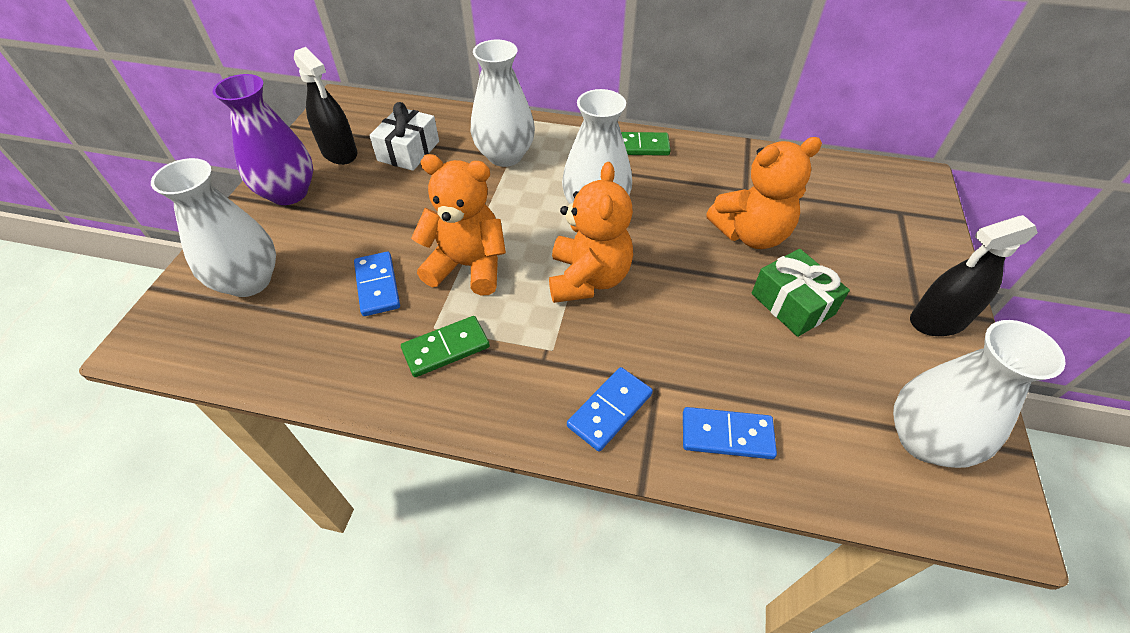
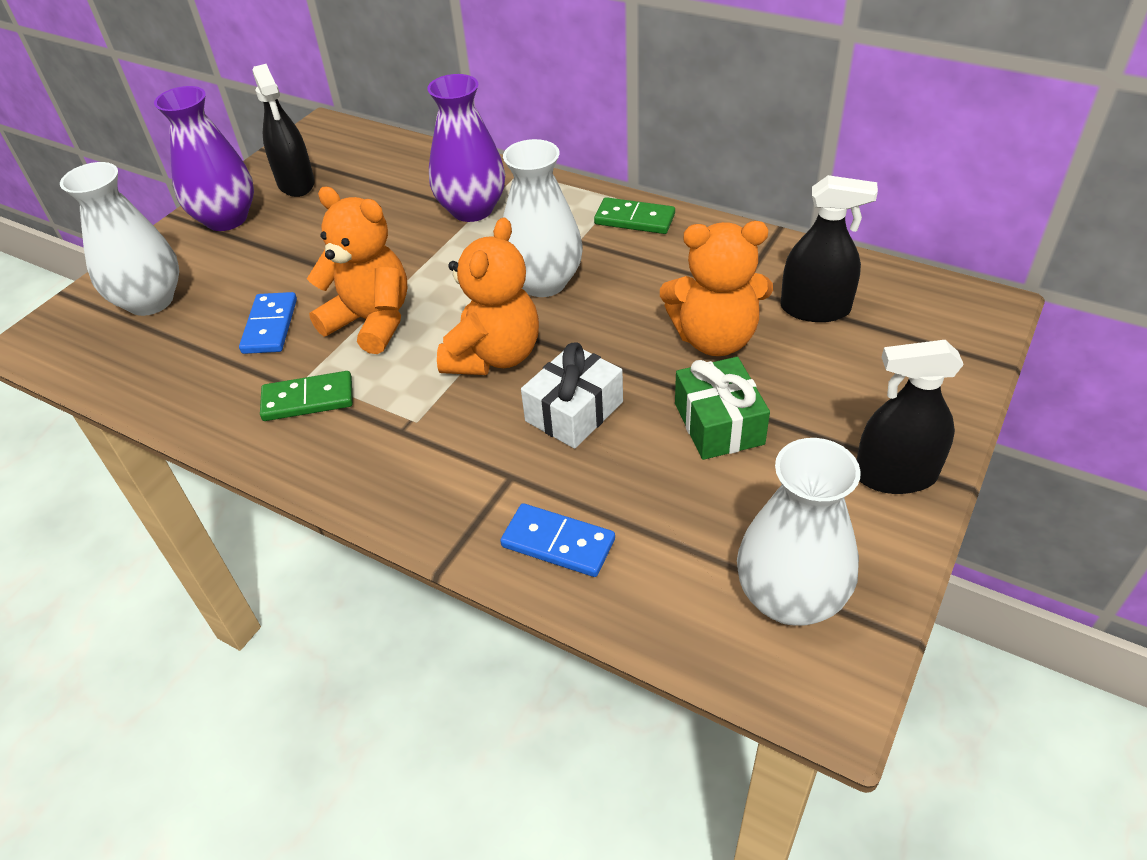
camera: 20 degrees right, 5 degrees down
white gift [369,102,439,171] -> white gift moved to [521,342,623,449]
white vase [471,40,535,167] -> purple vase [427,74,505,222]
blue domino [567,367,653,451] -> none
none -> black spray bottle [781,175,878,322]

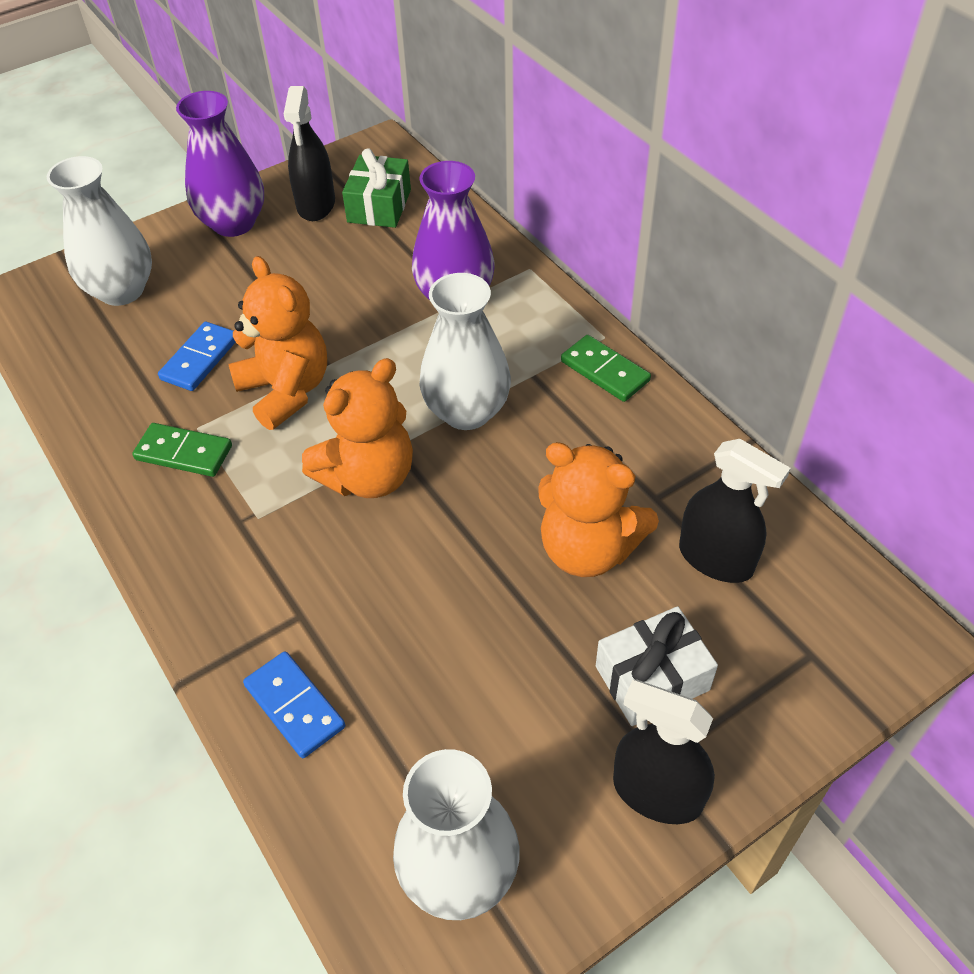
camera: 25 degrees right, 5 degrees up
white gift [521,342,623,449] -> white gift moved to [596,606,718,726]
green gift [675,357,770,460] -> green gift moved to [342,148,411,228]

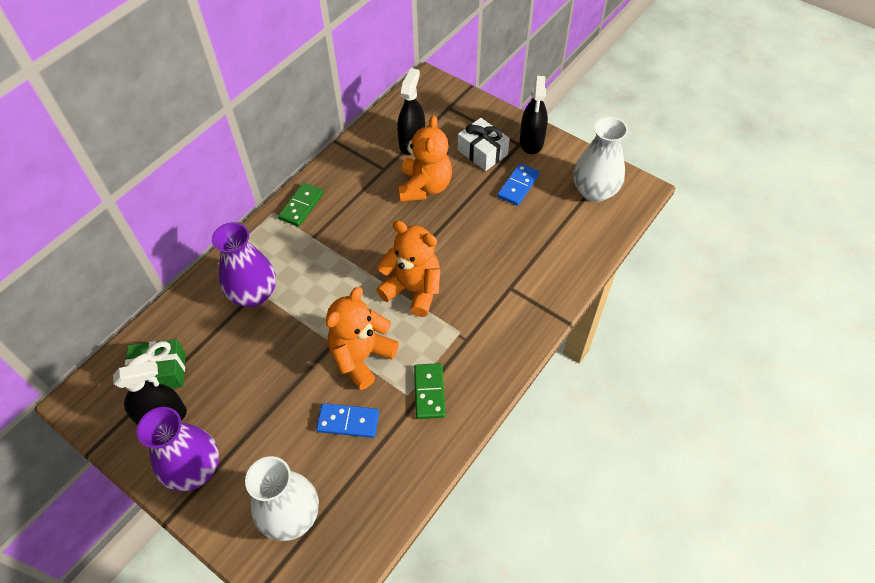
camera: 110 degrees left, 5 degrees up
blue domino [243,651,345,758] -> blue domino moved to [497,163,540,206]
white vase [419,273,511,430] -> none

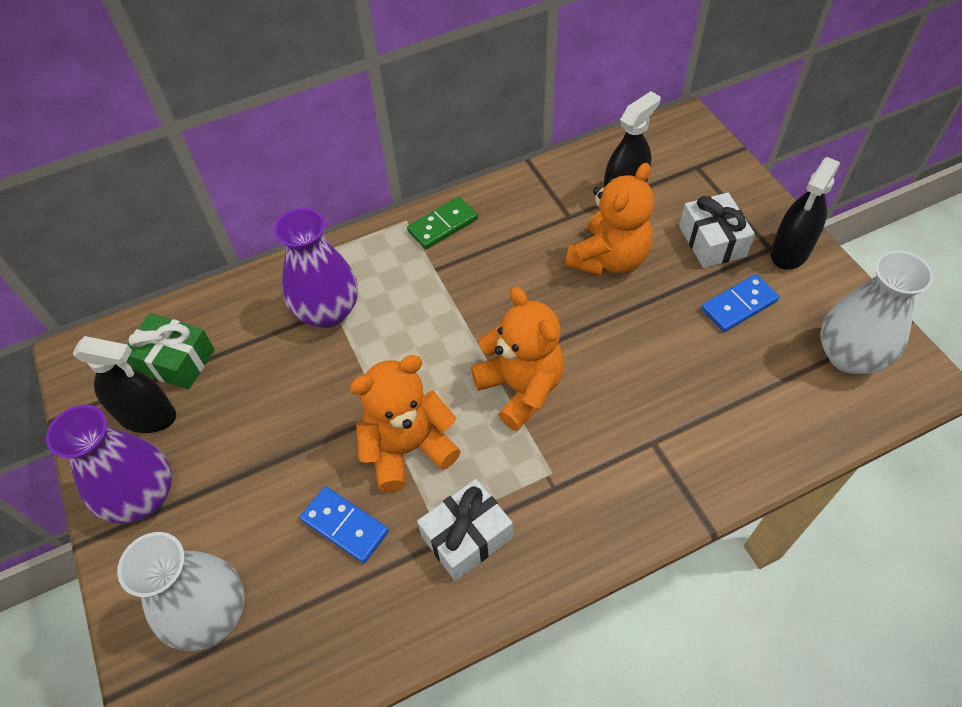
camera: 30 degrees right, 0 degrees up
green domino [414,363,446,419] -> white gift [417,479,513,581]

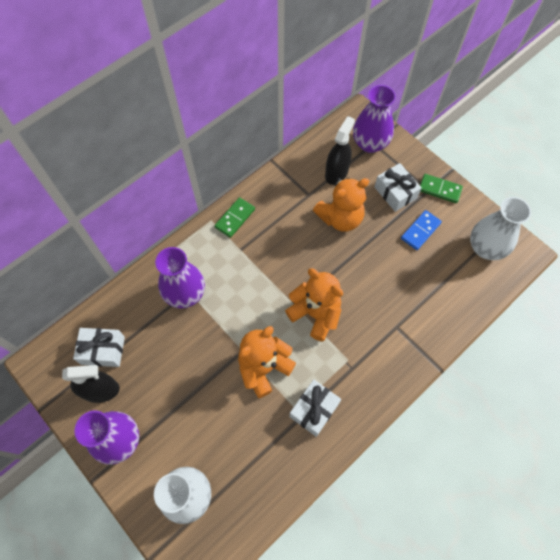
camera: 20 degrees left, 10 degrees up
green gift [127,313,215,390] -> white gift [73,328,125,367]
blue domino [300,487,389,563] -> none
orange teddy bear [565,163,654,275] -> orange teddy bear turned 45 degrees clockwise [313,177,369,232]
black spray bottle [771,157,840,270] -> green domino [420,174,463,203]
none -> purple vase [353,85,396,153]

